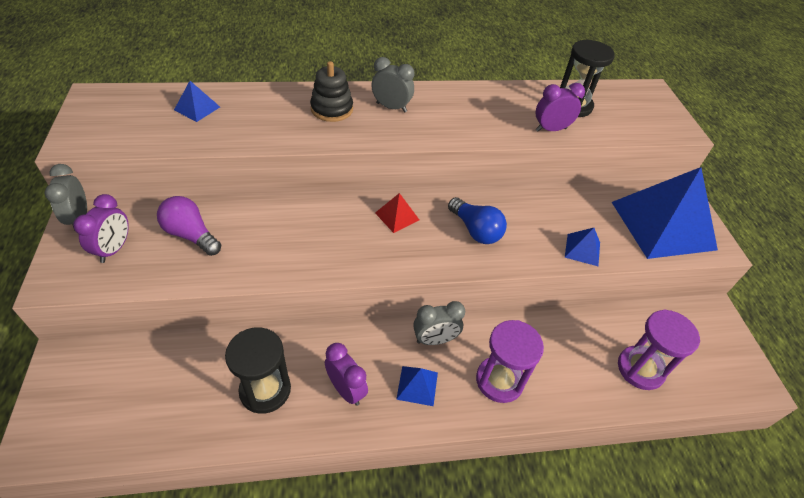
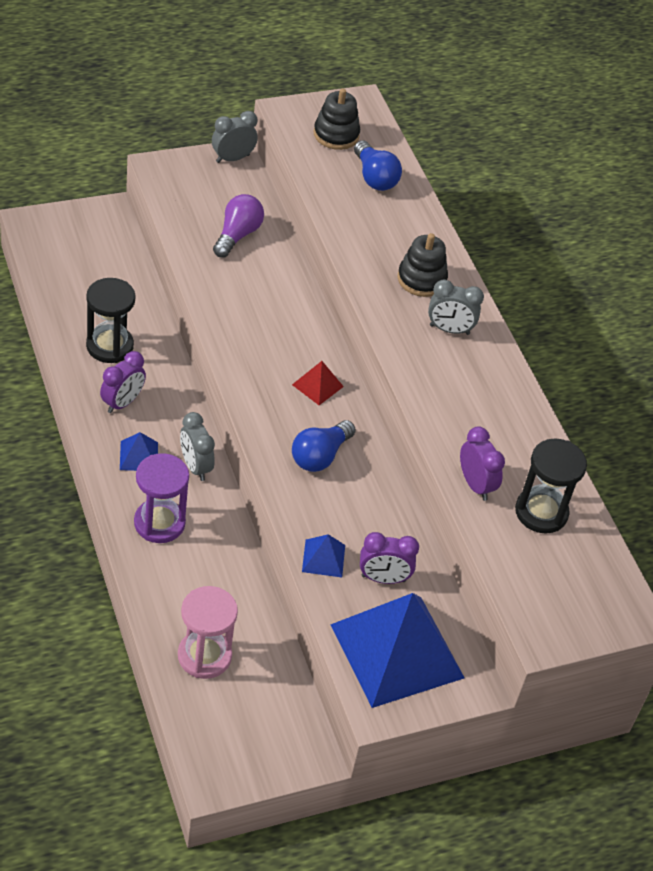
camera: 75 degrees right, 0 degrees up
purple clock [73,194,129,263] -> purple clock moved to [360,532,419,584]
blue pyramid [174,81,220,122] -> blue light bulb [354,140,402,191]
grey clock [371,57,414,112] -> grey clock turned 90 degrees clockwise [428,279,484,335]
purple hourglass [618,310,700,390] -> pink hourglass [178,586,238,679]
none -> black stacking toy [314,88,360,150]

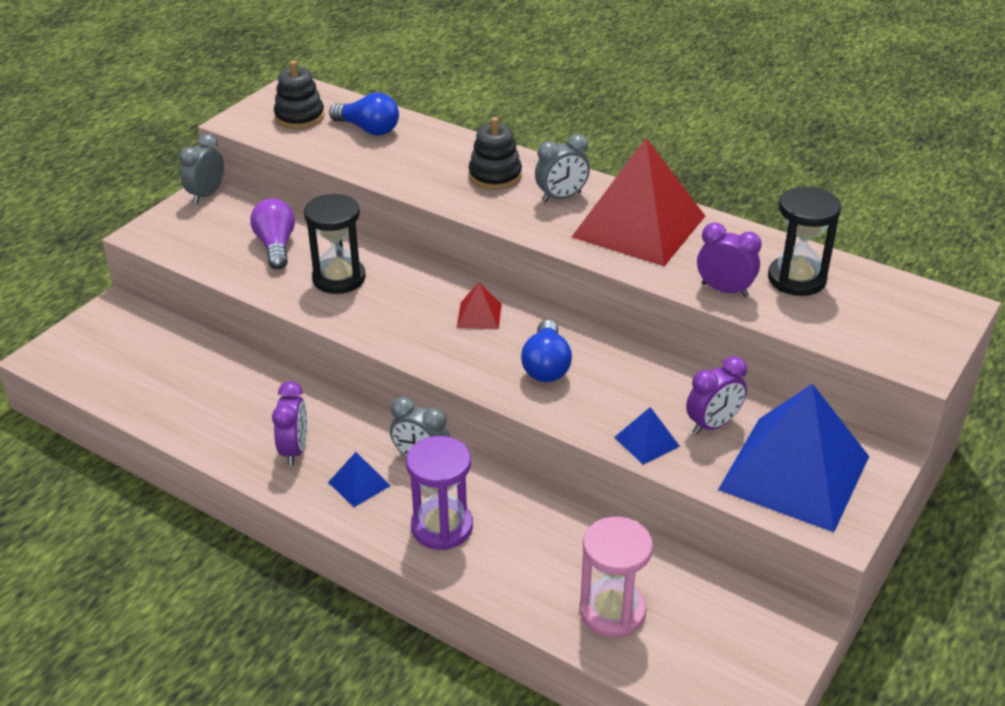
camera: 30 degrees left, 10 degrees down
black hourglass [86,278,136,363] -> black hourglass moved to [304,193,366,294]
none -> red pyramid [572,138,705,266]

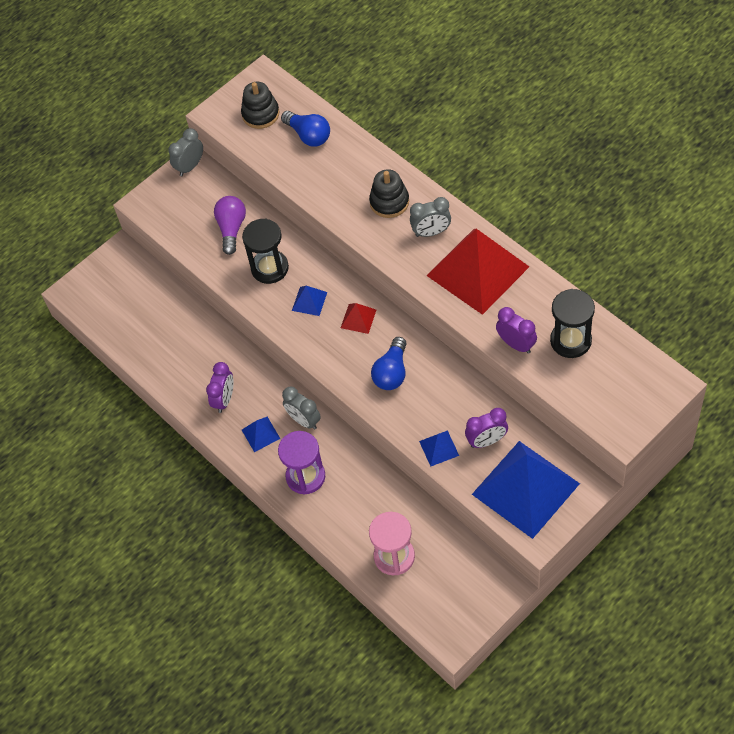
camera: 20 degrees right, 20 degrees up
none -> blue pyramid [292,286,327,316]

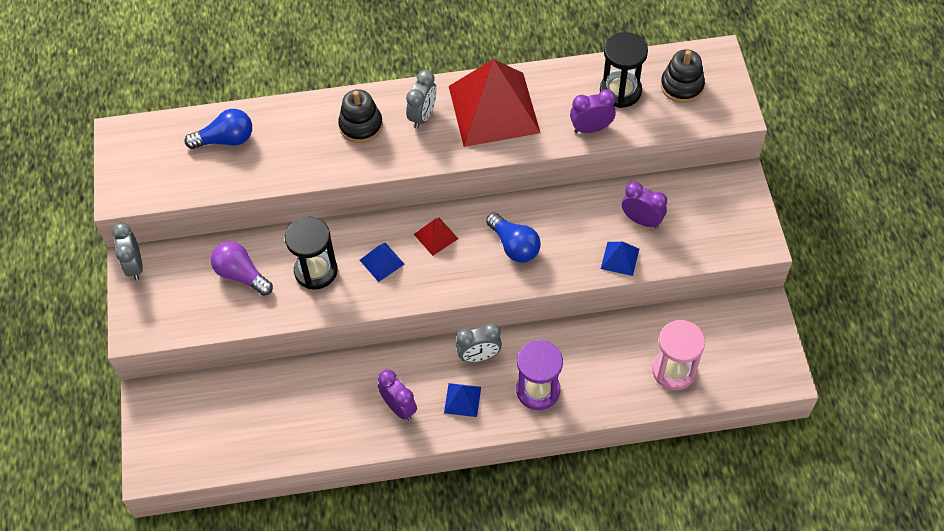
camera: 60 degrees left, 0 degrees up
black stacking toy [241,82,279,129] -> black stacking toy moved to [661,49,705,103]
purple clock [465,408,508,448] -> purple clock turned 75 degrees counterclockwise [622,182,667,228]
blue pyramid [472,441,580,539] -> none

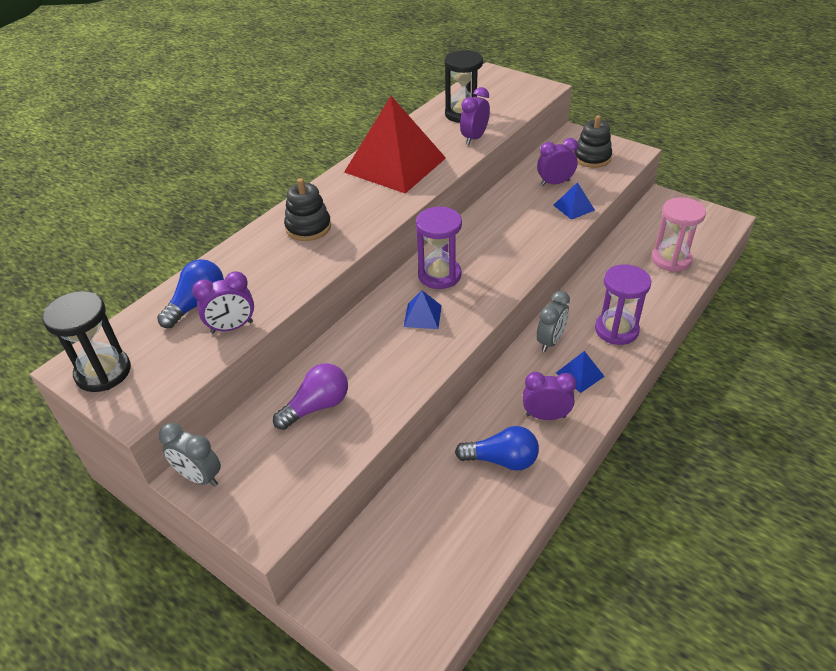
camera: 45 degrees left, 15 degrees down
purple light bulb [211,241,273,296] -> purple light bulb turned 150 degrees clockwise [273,363,348,430]
black hourglass [285,217,338,290] -> black hourglass moved to [42,291,131,392]
grey clock [406,70,437,129] -> none
red pyramid [414,218,458,256] -> purple hourglass [416,207,462,289]
blue light bulb [486,212,541,263] -> blue light bulb moved to [455,426,539,471]
black stacking toy [661,49,705,103] -> black stacking toy moved to [574,115,612,168]
none -> purple clock [192,271,254,333]

